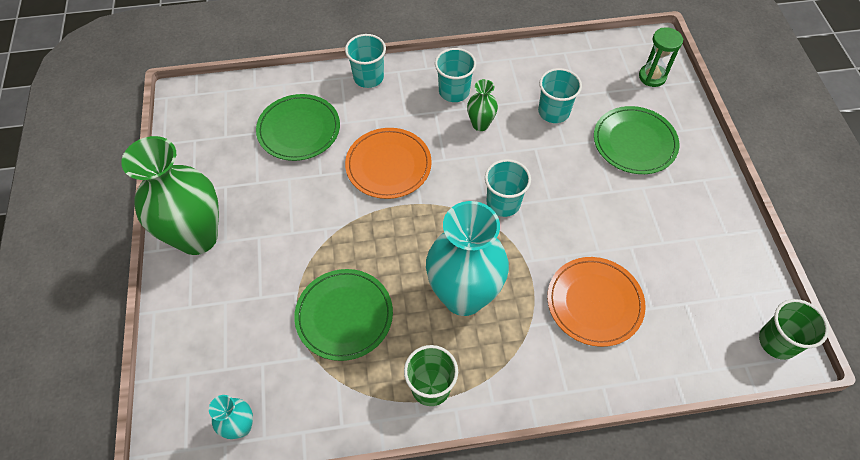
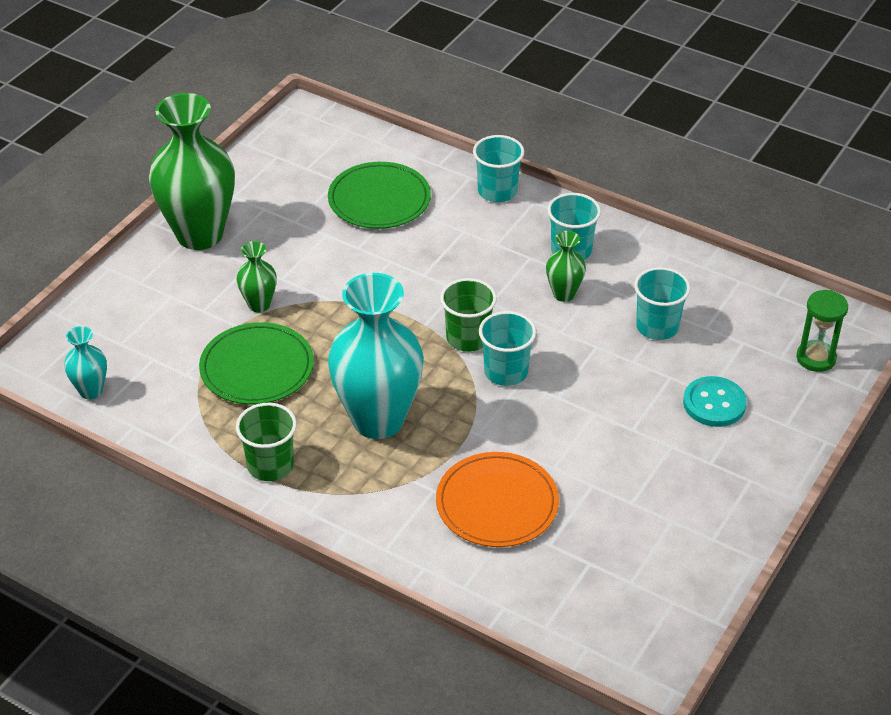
camera: 40 degrees right, 15 degrees down
orange plate [345,128,432,199] -> none
green plate [594,106,679,174] -> turquoise button [683,376,747,427]
green cup [759,299,829,360] -> green cup moved to [440,278,497,352]
none -> green vase [237,241,277,313]

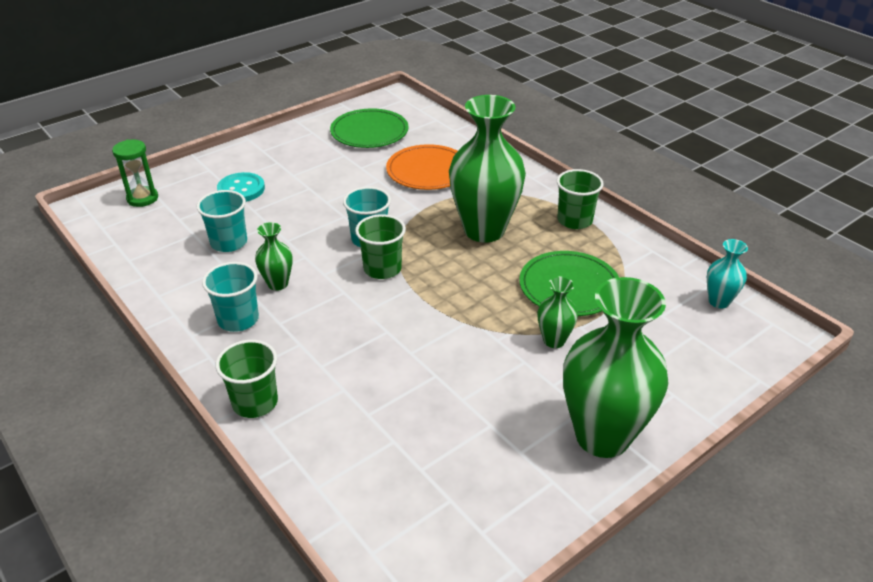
camera: 160 degrees left, 5 degrees down
green plate [328,162,431,229] -> green plate moved to [330,108,409,148]
turquoise vase [328,273,424,439] -> green vase [449,95,526,242]
turquoise cup [473,135,525,202] -> green cup [216,340,278,418]

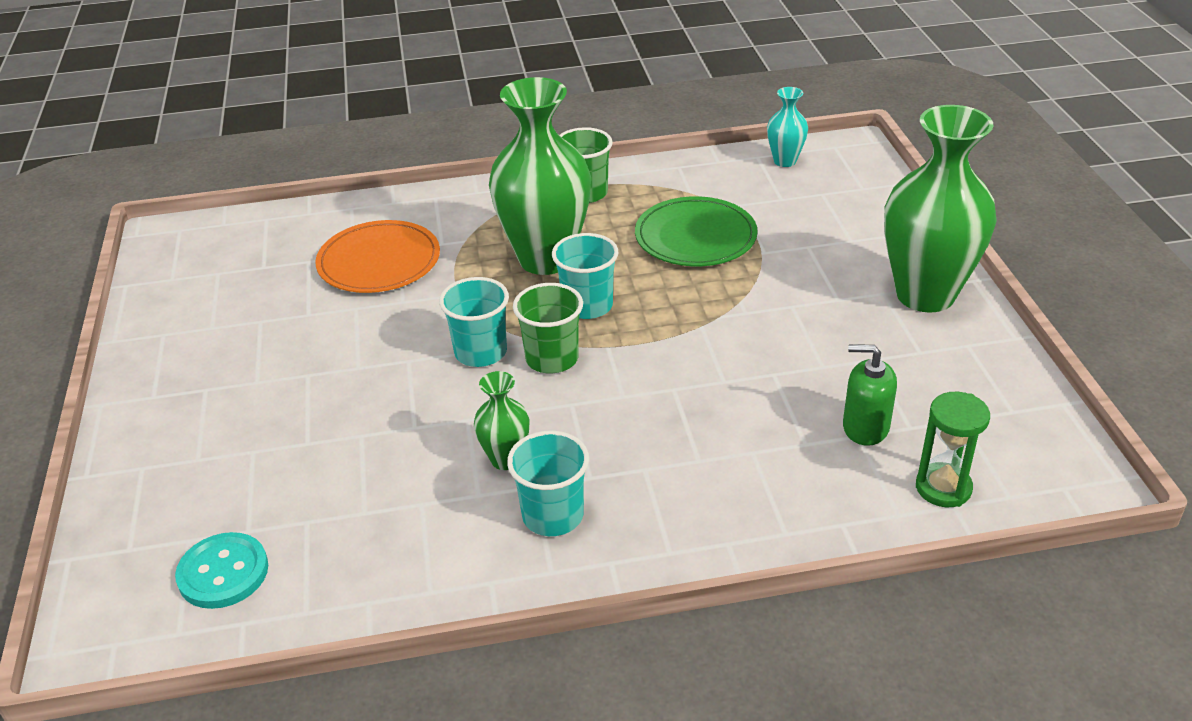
camera: 60 degrees left, 0 degrees up
green hourglass [112,140,158,207] -> green hourglass moved to [916,392,990,507]
turquoise cup [197,190,247,252] -> turquoise cup moved to [552,233,618,319]
green cup [216,340,278,418] -> none
turquoise button [217,172,265,202] -> turquoise button moved to [175,532,268,609]
green plate [330,108,409,148] -> none
green vase [537,276,578,348] -> none
none -> green soap dispenser [843,344,897,446]

